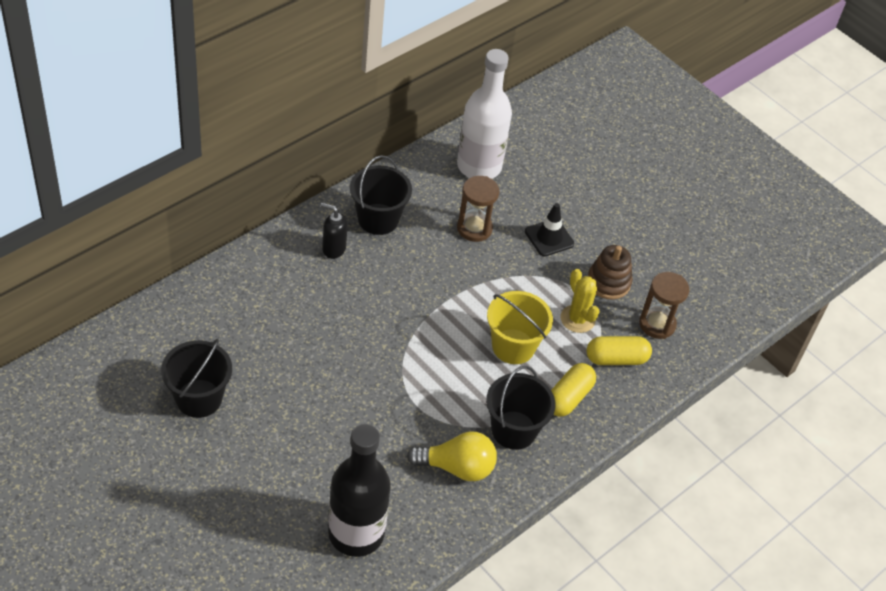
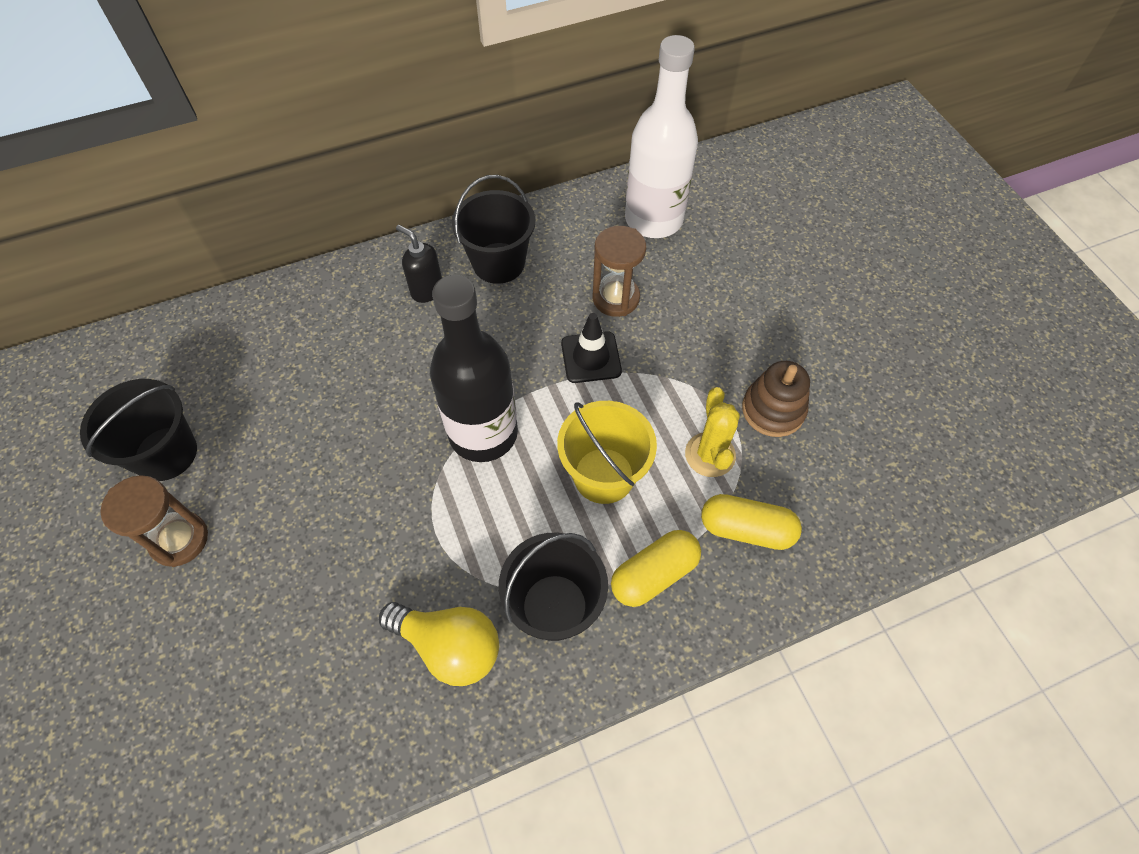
camera: 25 degrees right, 10 degrees up
black bottle [328,424,391,557] -> black bottle moved to [430,275,518,462]
black traffic cone [525,203,574,257] -> black traffic cone moved to [561,313,622,383]
brown hourglass [639,272,689,339] -> brown hourglass moved to [100,475,208,567]

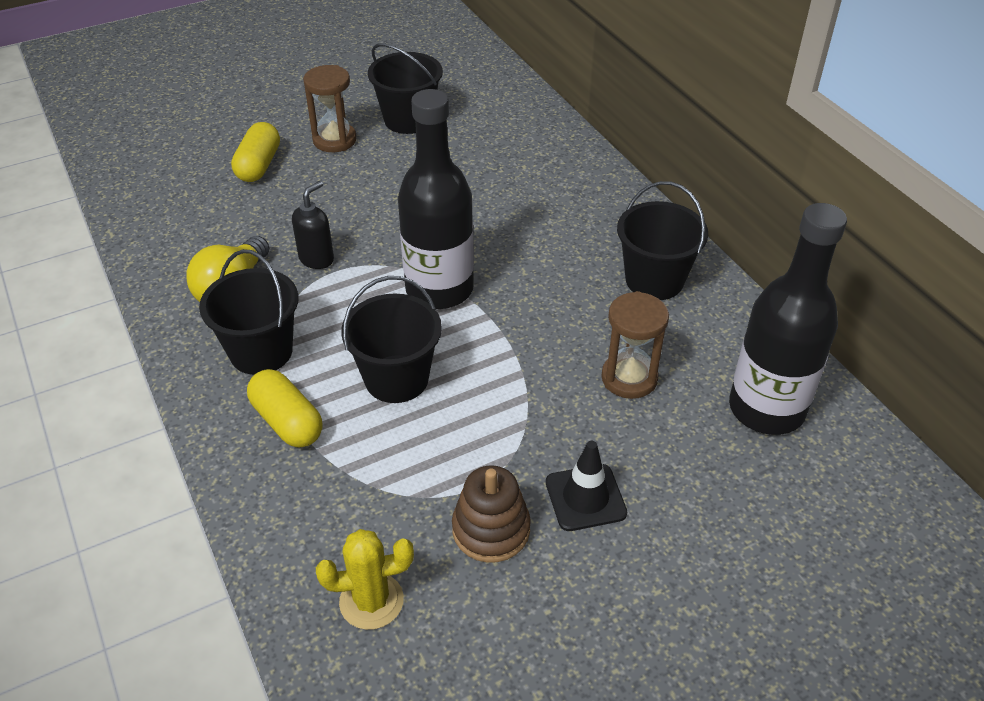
camera: 85 degrees right, 15 degrees down
black soap dispenser [396,225,442,303] -> black soap dispenser moved to [292,181,334,269]
yellow bucket [557,401,657,504] -> black bucket [341,276,442,403]
black traffic cone [561,313,622,383] -> black traffic cone moved to [546,441,627,531]
white bottle [625,35,698,238] -> black bottle [729,203,847,435]
yellow cactus [685,387,740,477] -> yellow cactus moved to [316,529,414,630]
yellow capsule [701,494,802,550] -> yellow capsule moved to [231,122,280,182]

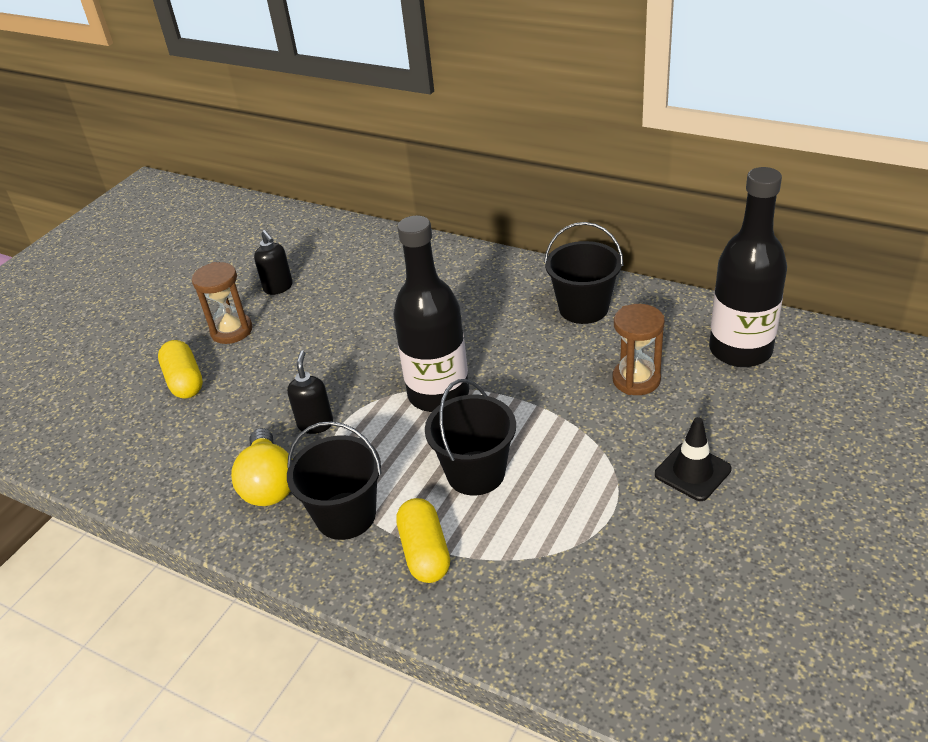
camera: 30 degrees left, 5 degrees down
yellow capsule [247,369,323,448] -> yellow capsule turned 60 degrees clockwise [396,498,450,583]
yellow cactus [316,529,414,630] -> none
black bucket [368,43,443,134] -> black soap dispenser [254,230,293,295]
brown stacking toy [452,465,531,563] -> none

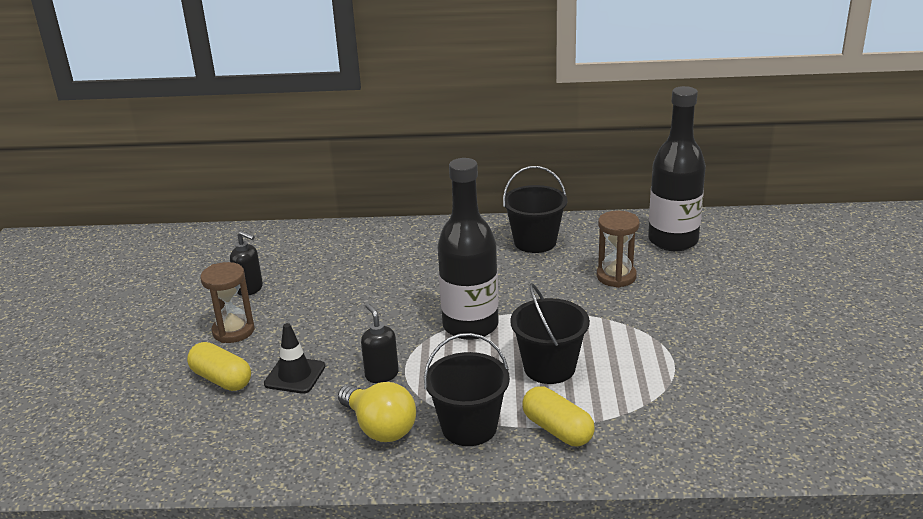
camera: 30 degrees left, 10 degrees down
black traffic cone [655,417,732,501] -> black traffic cone moved to [264,323,325,394]

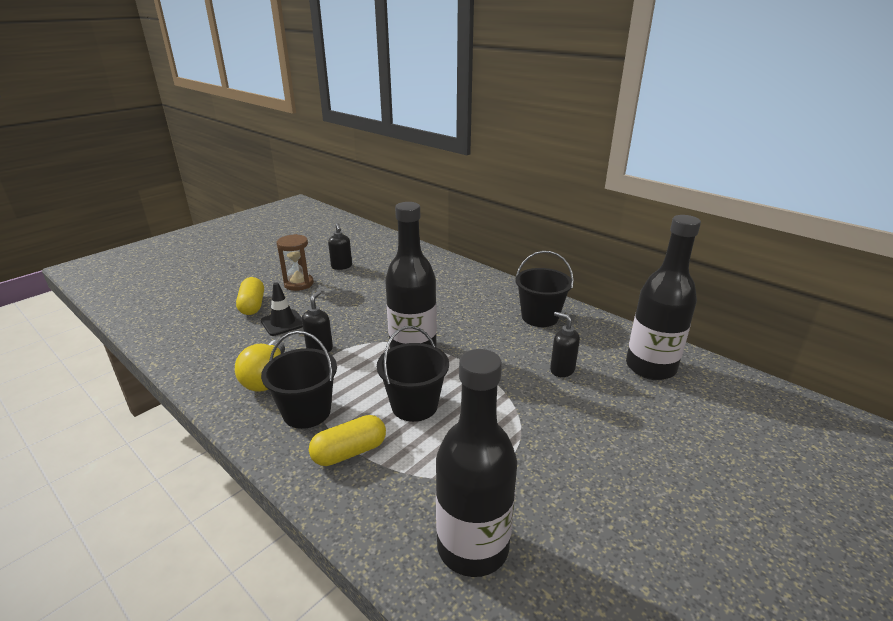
camera: 40 degrees right, 0 degrees up
yellow capsule [522,386,595,446] -> yellow capsule turned 60 degrees clockwise [309,415,386,466]
brown hourglass [597,211,640,288] -> black soap dispenser [550,312,580,377]
none -> black bottle [436,349,517,577]

